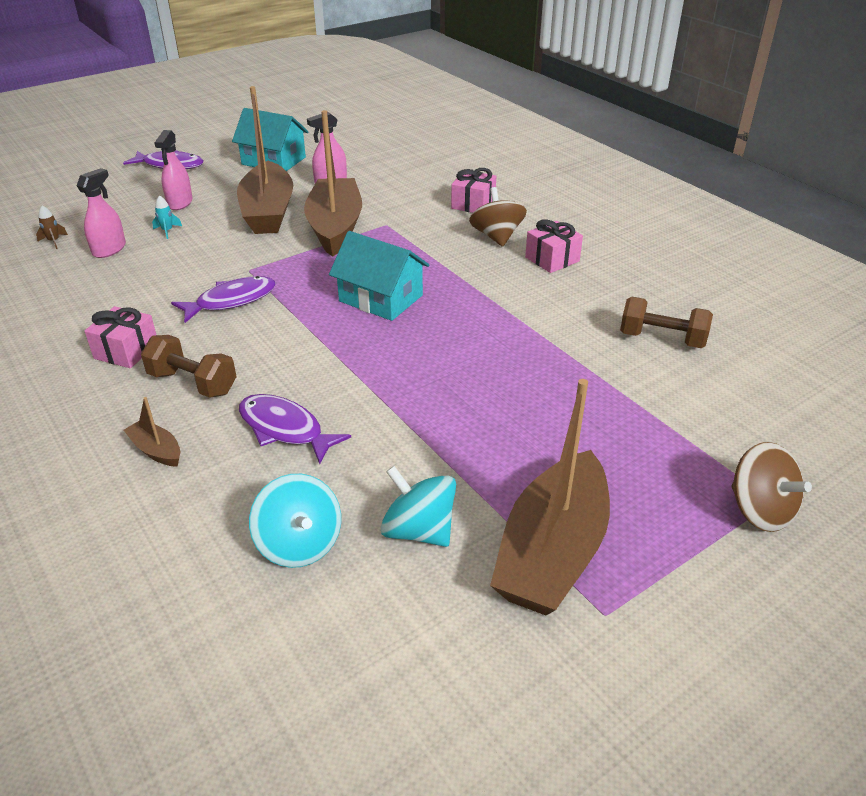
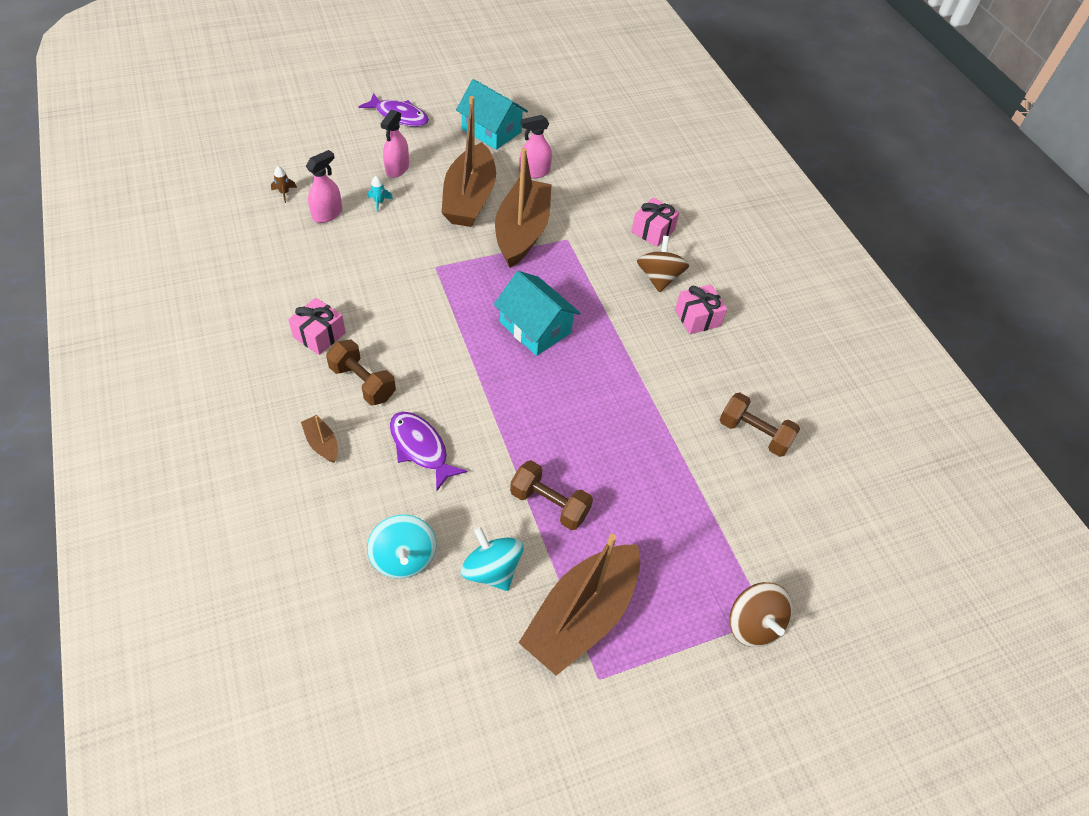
camera: 10 degrees right, 15 degrees up
purple fish [171,276,276,323] -> none
none -> brown dumbbell [510,460,593,530]

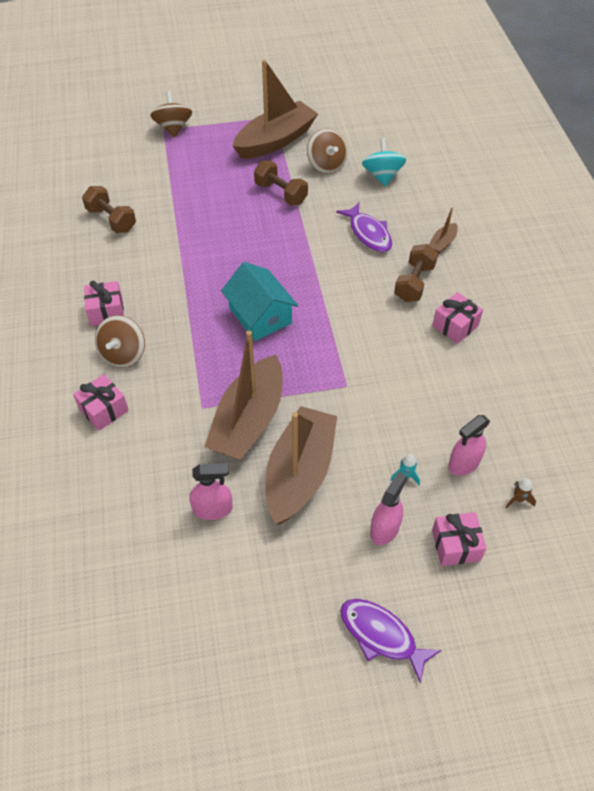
camera: 165 degrees left, 0 degrees up
brown boat [301,415,338,463] -> brown boat turned 60 degrees clockwise [429,207,458,254]
brown dumbbell [326,339,396,405] -> brown dumbbell turned 60 degrees clockwise [394,244,438,302]
turquoise house [456,79,528,150] -> none
turquoise spinning top [461,526,524,591] -> brown spinning top [307,128,348,174]
none -> pink gift [432,512,487,566]

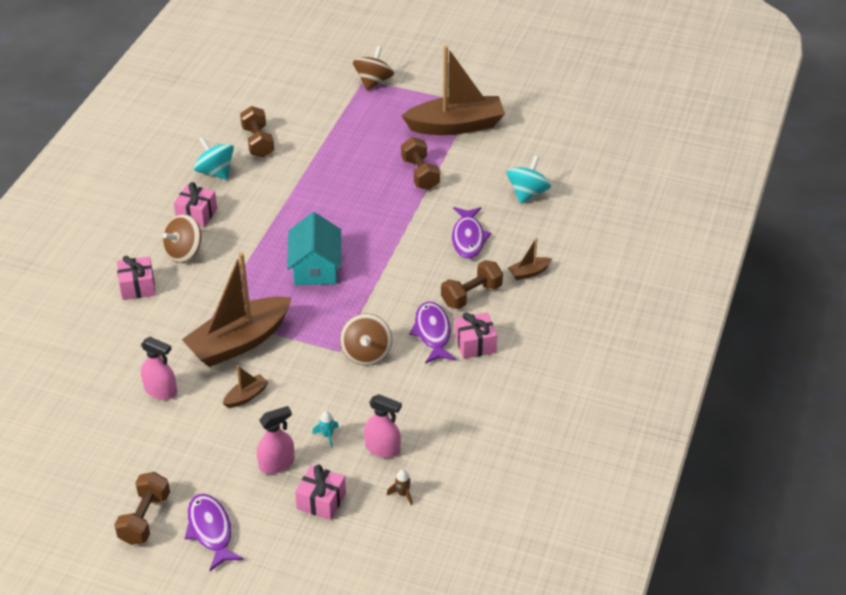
camera: 30 degrees right, 10 degrees down
brown boat [265,406,337,525] -> brown boat [223,365,269,408], size x0.42
brown spinning top [307,128,348,174] -> brown spinning top moved to [340,313,392,366]
pink spray bottle [448,415,490,476] -> pink spray bottle turned 150 degrees counterclockwise [364,394,402,458]
none -> brown dumbbell [114,472,170,545]
none -> turquoise spinning top [194,137,234,180]
none -> purple fish [409,302,456,364]

